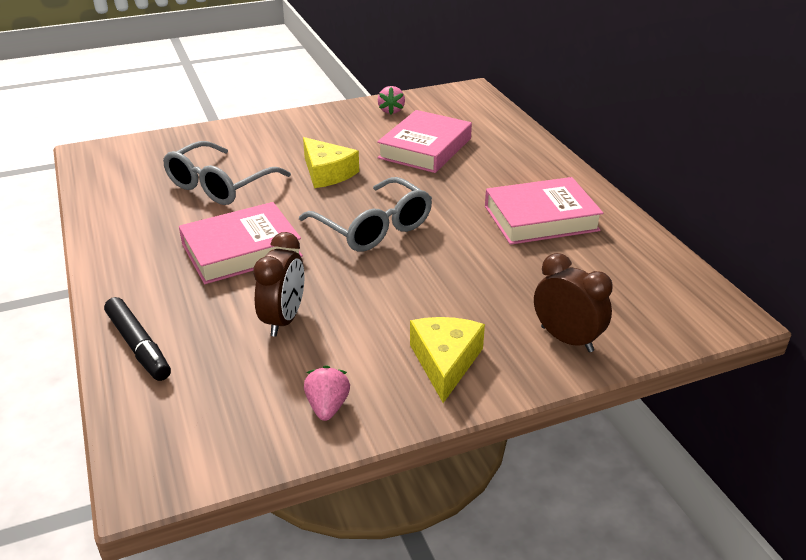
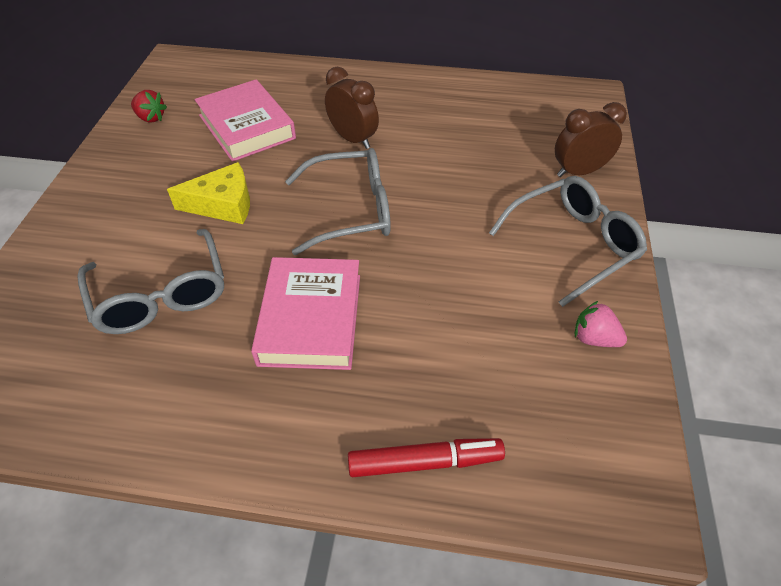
camera: 60 degrees left, 15 degrees up
black marker [104,297,171,381] -> red marker [348,438,505,477]
brown clock [253,232,304,337] -> brown clock moved to [325,67,379,149]
pink strawberry [378,86,405,115] -> red strawberry [131,90,167,123]
yellow cheese [410,317,485,403] -> grey glasses [489,176,647,307]
pink book [485,177,603,245] -> none

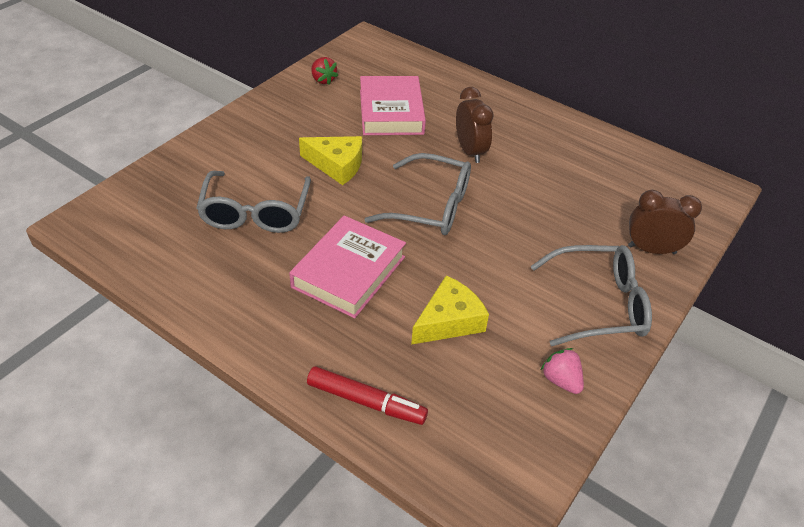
camera: 25 degrees right, 5 degrees down
none -> yellow cheese [411,275,489,345]

